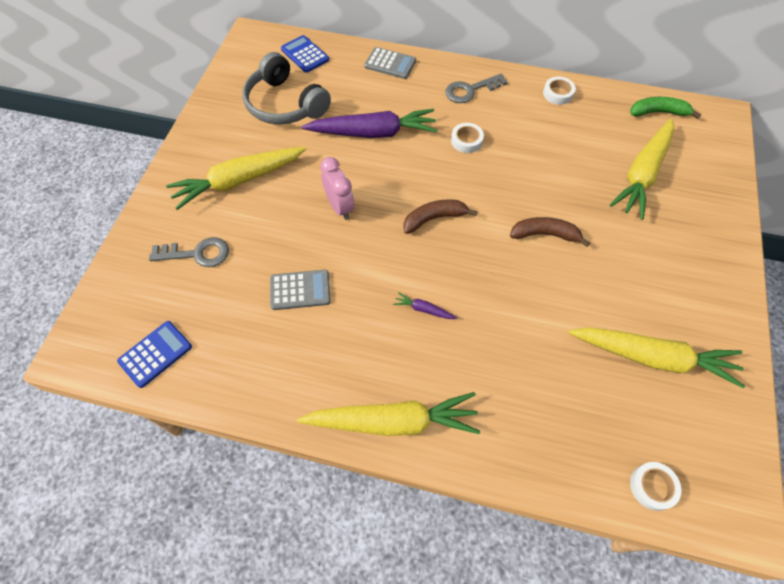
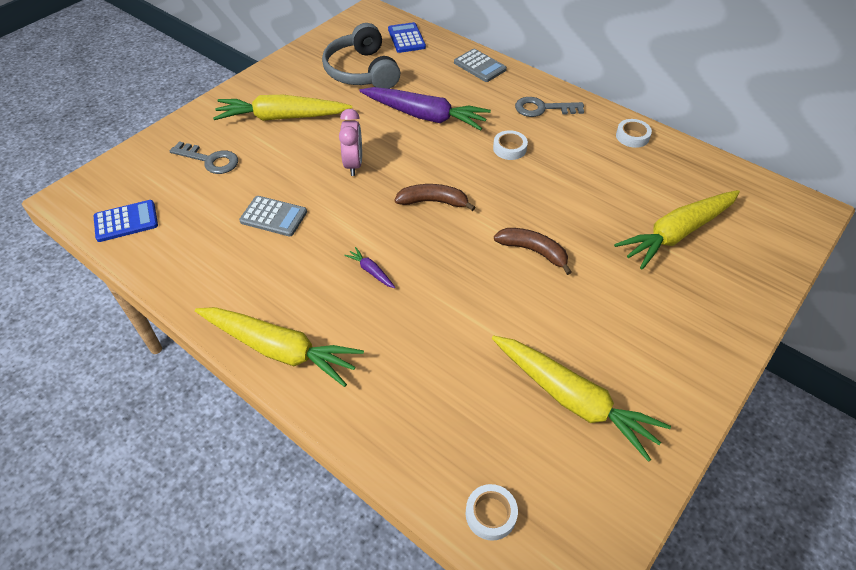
camera: 25 degrees right, 10 degrees down
green banana [630,97,701,119] -> none

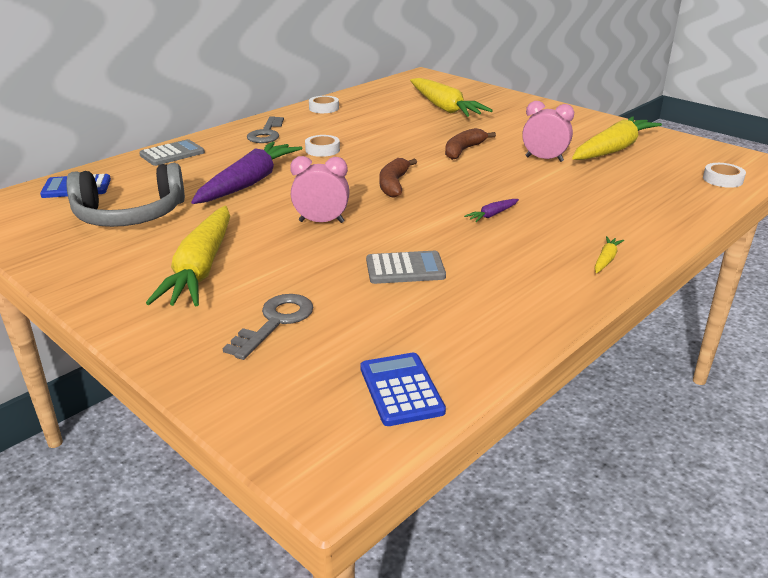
camera: 85 degrees left, 20 degrees down
yellow carrot [195,307,364,387] -> yellow carrot [594,236,624,273], size x0.40
grey calculator [239,196,307,236] -> grey calculator turned 60 degrees clockwise [366,251,446,284]
none -> pink clock [522,101,574,162]

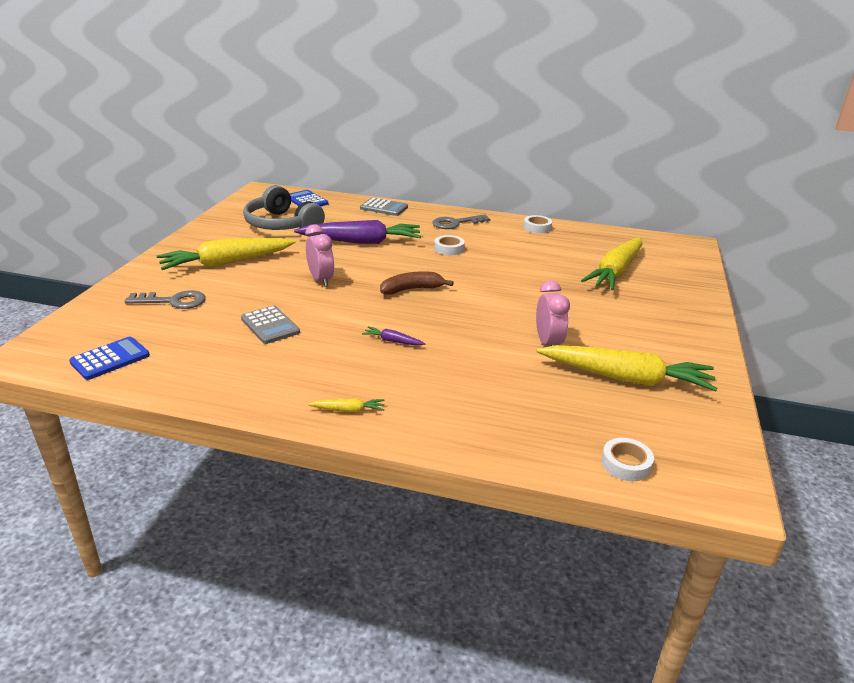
camera: 60 degrees right, 0 degrees up
brown banana [445,128,496,160] -> none

